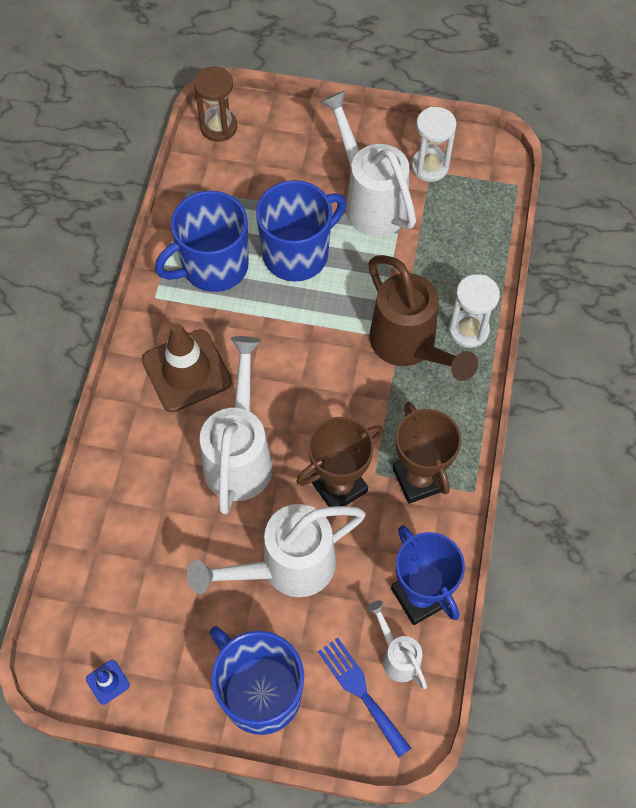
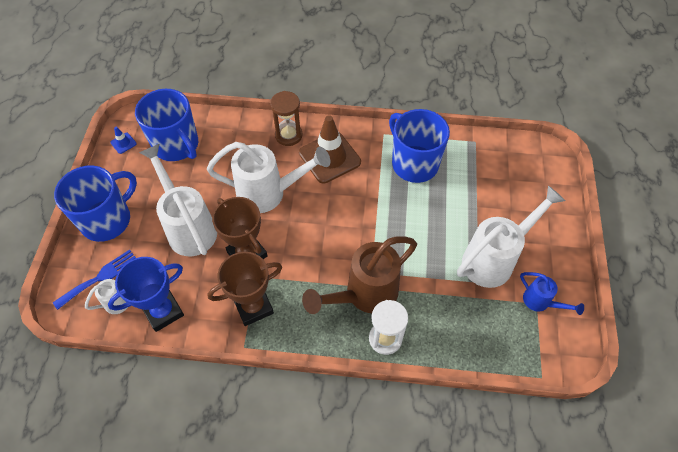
camera: 85 degrees right, 5 degrees down
brown hourglass [194,66,237,142] -> brown hourglass moved to [270,91,302,146]
blue mug [256,180,346,281] -> blue mug moved to [135,89,198,161]
white hourglass [411,107,457,182] -> blue watering can [520,272,584,315]

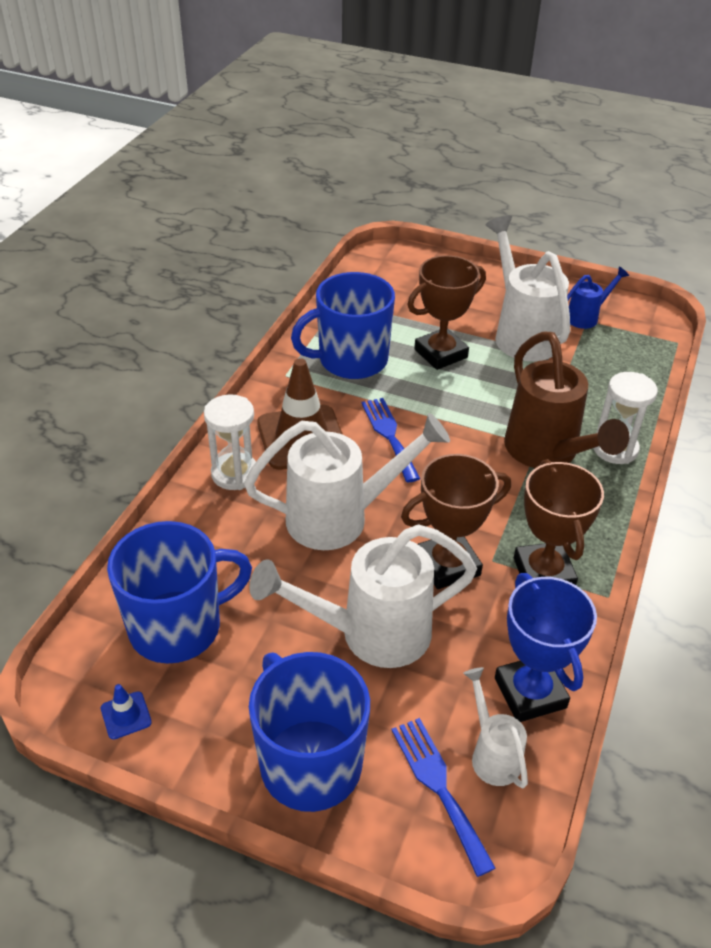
camera: 75 degrees left, 15 degrees down
white watering can [207,142,330,213] -> white watering can turned 60 degrees clockwise [244,413,450,550]
brown hourglass [270,91,302,146] -> white hourglass [204,394,256,490]
none -> blue fork [361,398,420,482]
none -> brown trophy [408,255,486,370]

